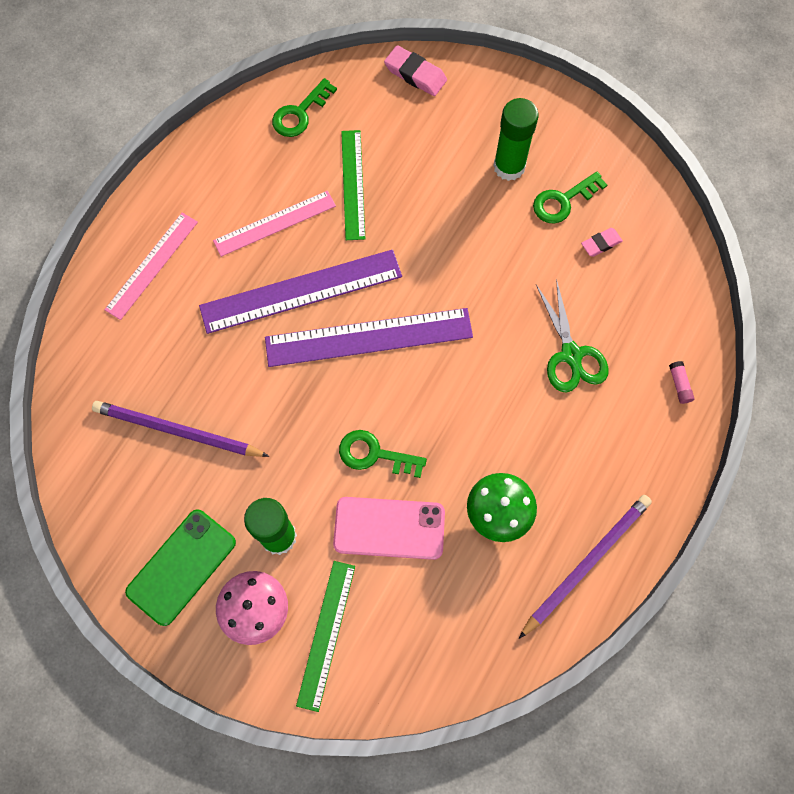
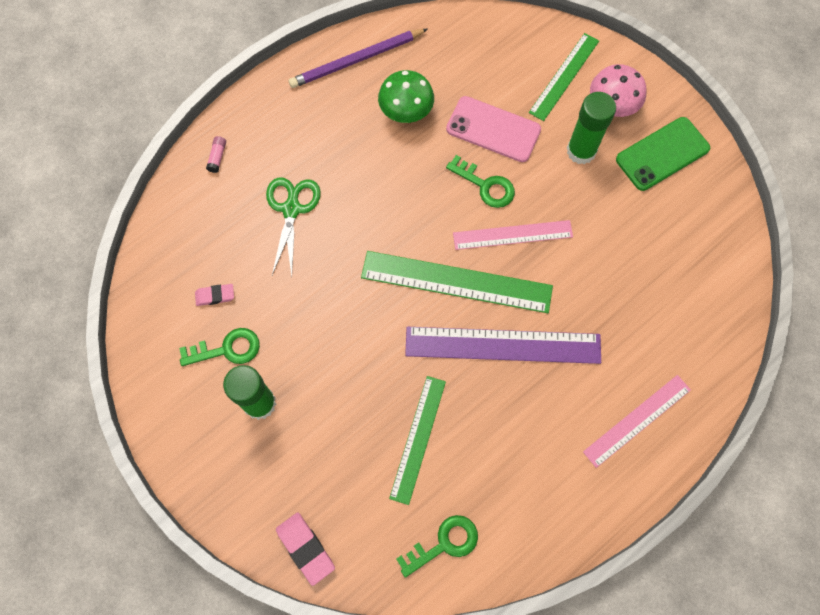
camera: 160 degrees left, 0 degrees up
purple pencil [92,401,269,457] -> none
pink ruler [213,191,336,257] -> pink ruler moved to [453,220,573,250]
purple ruler [265,308,473,367] -> green ruler [361,251,553,313]

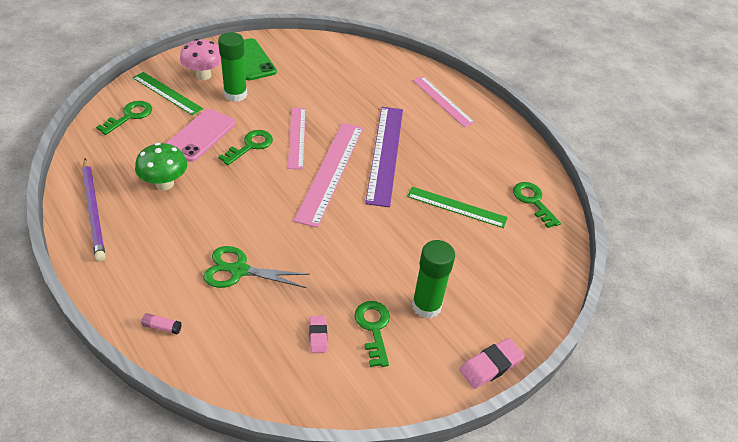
camera: 90 degrees left, 25 degrees down
pink eraser [276,513,335,586] -> pink eraser moved to [460,338,525,389]
green ruler [361,251,553,313] -> pink ruler [294,123,363,228]
none -> green key [96,101,152,135]

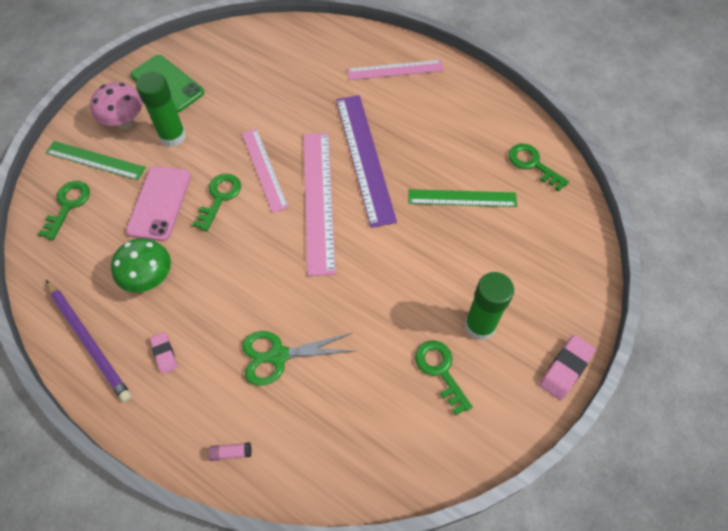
camera: 15 degrees left, 15 degrees up
pink eraser [310,316,327,353] -> pink eraser moved to [150,332,177,374]
pink ruler [413,76,475,127] -> pink ruler turned 45 degrees counterclockwise [348,60,444,80]

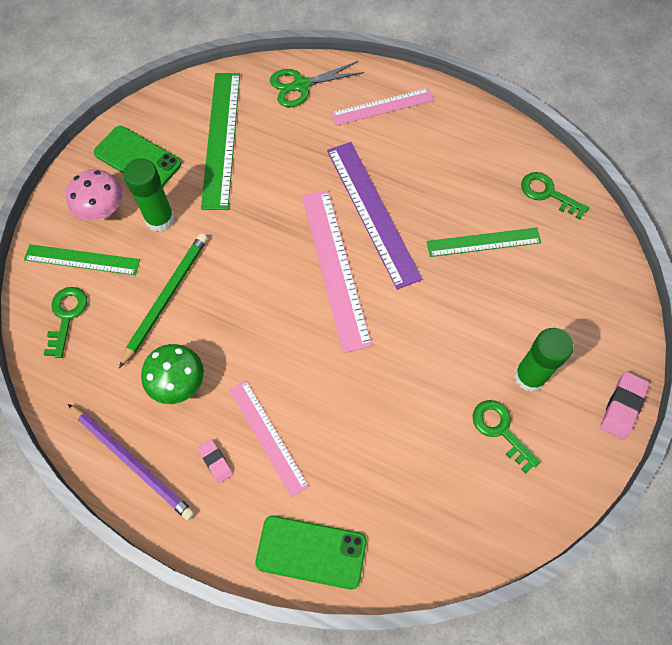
camera: 10 degrees left, 5 degrees up
pink phone [126,166,191,241] -> green pencil [119,233,208,368]
green key [193,174,241,231] -> none
pink glue stick [208,442,251,461] -> green phone [255,515,367,590]
pink ruler [242,129,289,213] -> pink ruler moved to [229,380,309,497]
green scissors [242,331,354,386] -> green scissors moved to [270,61,364,107]
none -> green ruler [201,73,240,210]

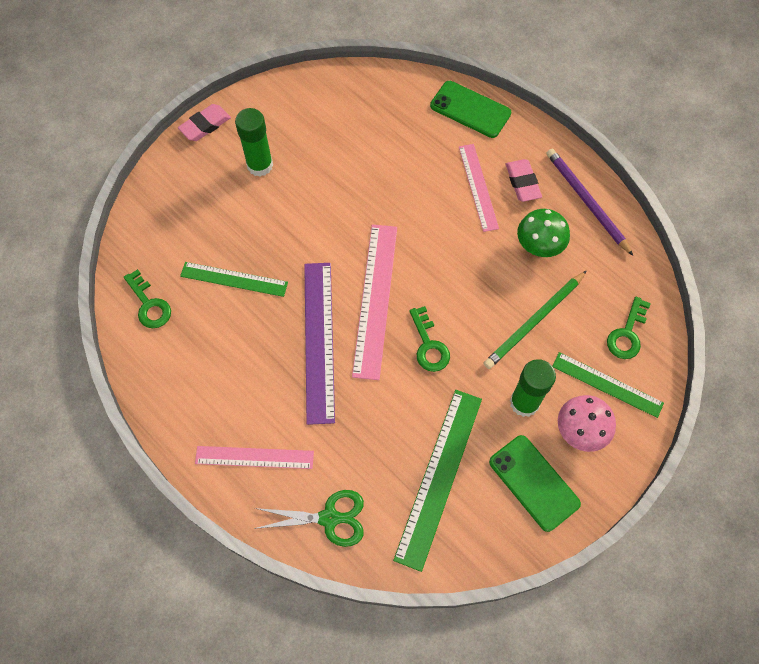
camera: 160 degrees left, 0 degrees up
pink eraser [198,439,233,484] -> pink eraser [506,159,542,202], size x1.58
green key [473,400,541,474] -> green key moved to [409,306,450,372]

